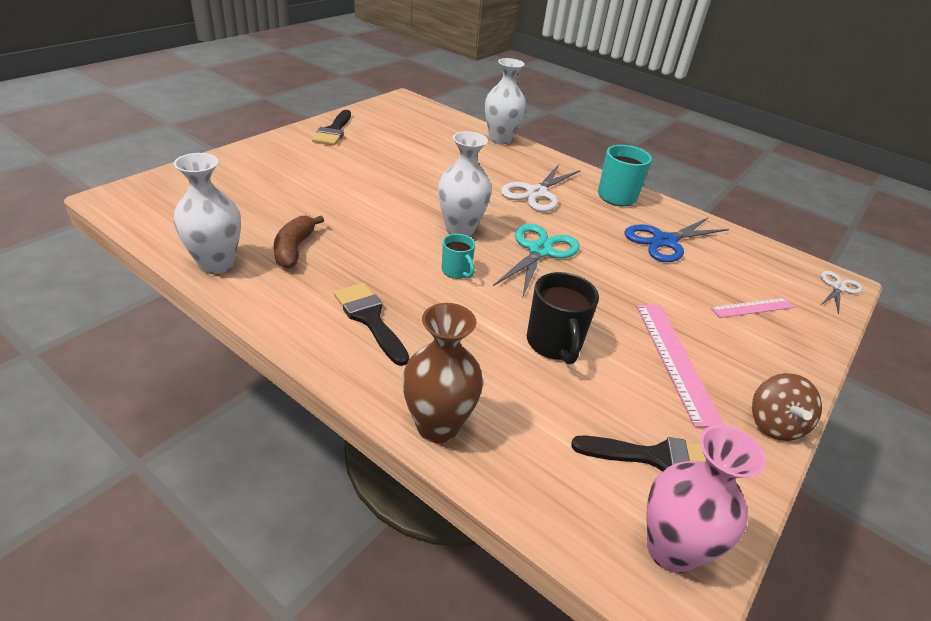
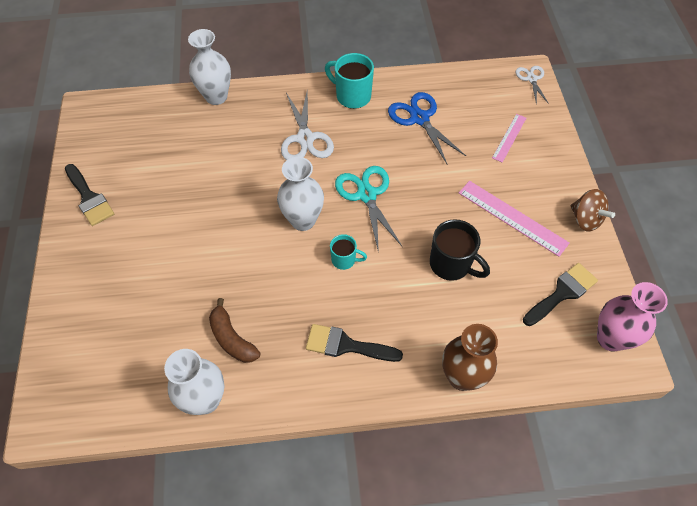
camera: 40 degrees left, 20 degrees up
blue scissors [624,218,729,262] -> blue scissors turned 135 degrees clockwise [388,92,466,164]

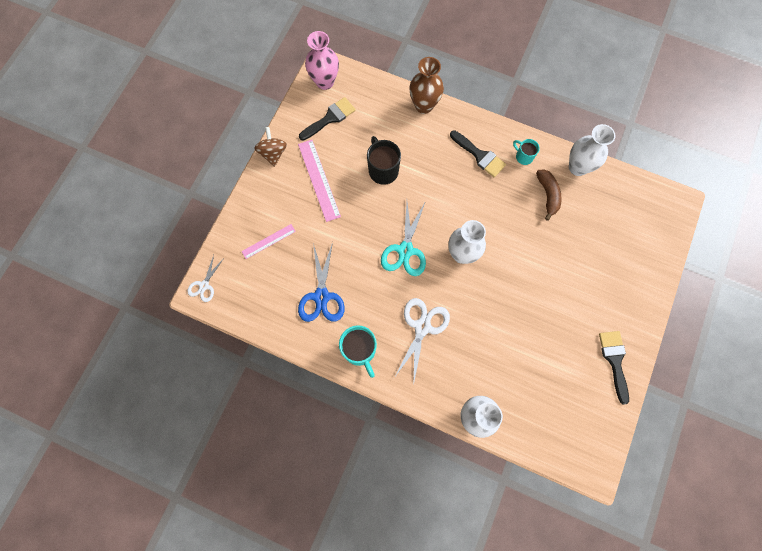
camera: 150 degrees left, 15 degrees up
turquoise mug [330,234,367,270] -> turquoise mug moved to [513,139,540,165]
black brush [523,263,598,326] -> black brush turned 150 degrees clockwise [299,97,356,141]

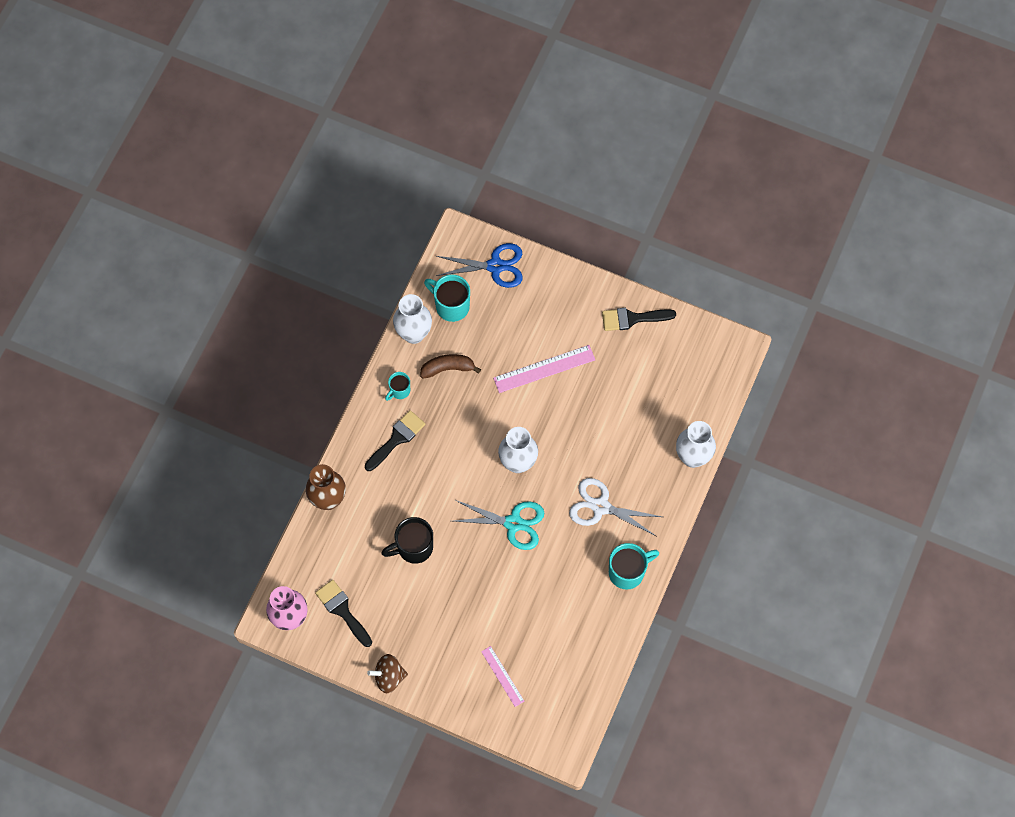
camera: 90 degrees left, 5 degrees down
white scissors [187,255,224,302] -> none
pink ruler [298,140,341,222] -> pink ruler moved to [493,345,595,393]
blue scissors [298,242,345,322] -> blue scissors moved to [436,243,523,288]
none -> turquoise mug [424,275,470,322]

